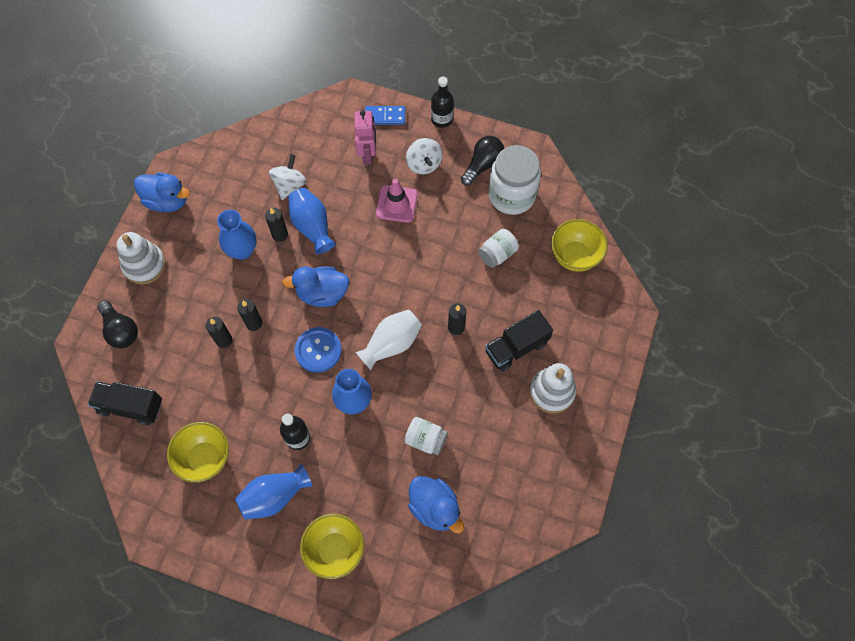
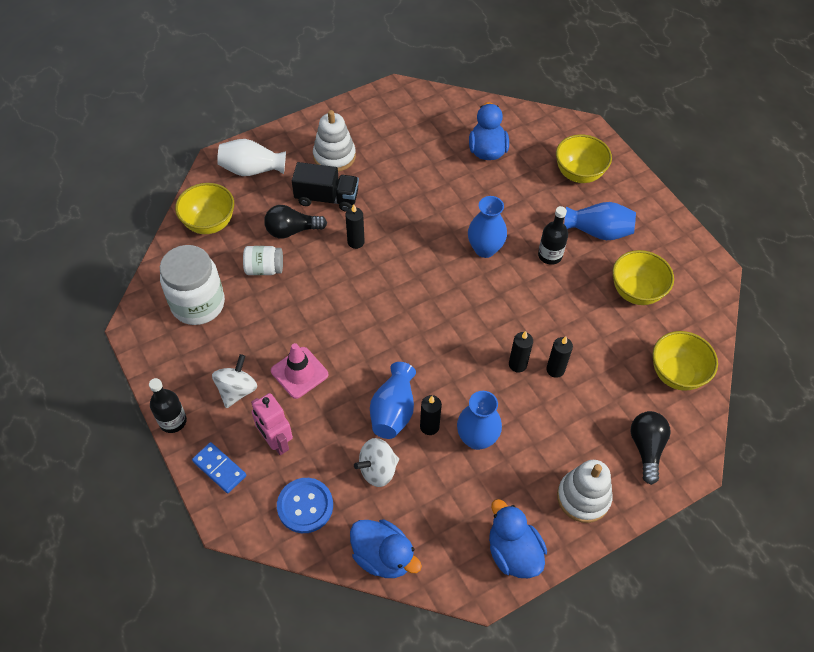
camera: 140 degrees left, 10 degrees down
black truck [88,381,162,425] -> yellow bowl [653,331,718,391]
blue duck [282,266,349,307] -> blue duck moved to [350,519,422,578]
blue button [295,327,342,373] -> blue button moved to [277,478,333,533]
pink robot [354,110,376,165] -> pink robot turned 75 degrees counterclockwise [251,393,293,455]
white vase [356,309,422,370] -> white vase moved to [217,139,286,176]
white jar [404,417,448,455] -> none
black light bulb [461,136,504,185] -> black light bulb moved to [264,205,327,239]

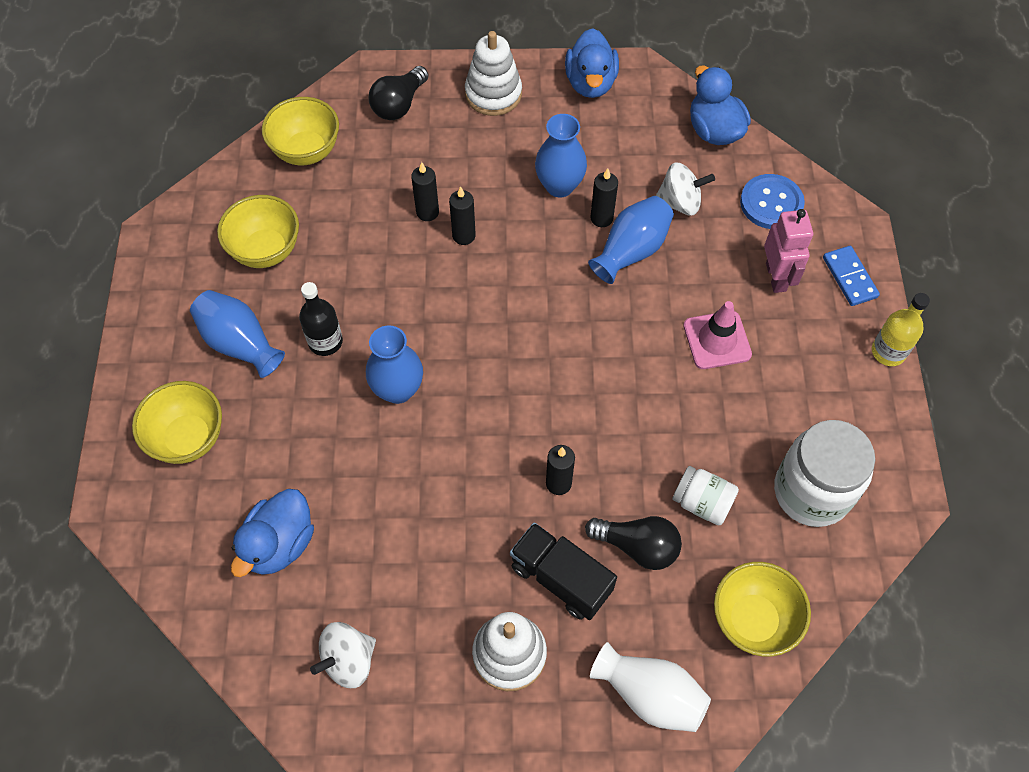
camera: 150 degrees left, 5 degrees up
black bottle [149,378,187,433] -> yellow bottle [872,293,930,366]
white spinning top [212,354,257,408] -> white spinning top moved to [310,622,376,688]

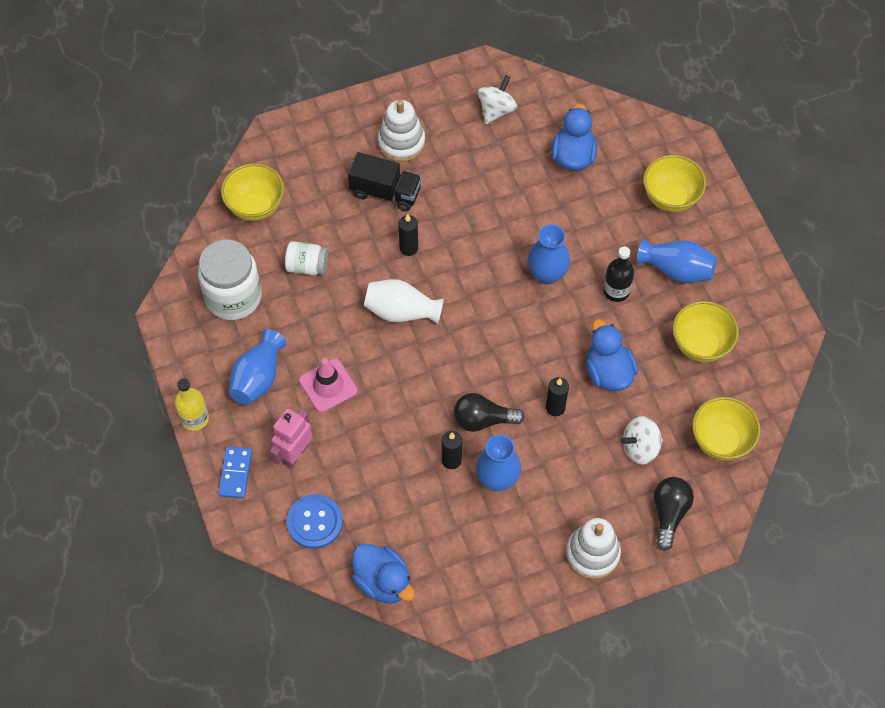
camera: 160 degrees right, 0 degrees up
black candle [411,162,439,221] -> none
blue duck [565,28,619,98] -> blue duck moved to [586,319,638,391]
black light bulb [585,516,682,570] -> black light bulb moved to [454,393,525,432]
blue vase [588,196,674,284] -> blue vase moved to [229,329,287,405]
white vase [590,642,711,732] -> white vase moved to [364,279,444,324]
white spinning top [656,162,715,215] -> white spinning top moved to [620,416,663,464]
pink robot [764,209,813,293] -> pink robot turned 60 degrees clockwise [270,408,313,469]
blue domino [823,246,880,306] -> blue domino turned 45 degrees clockwise [218,446,252,498]

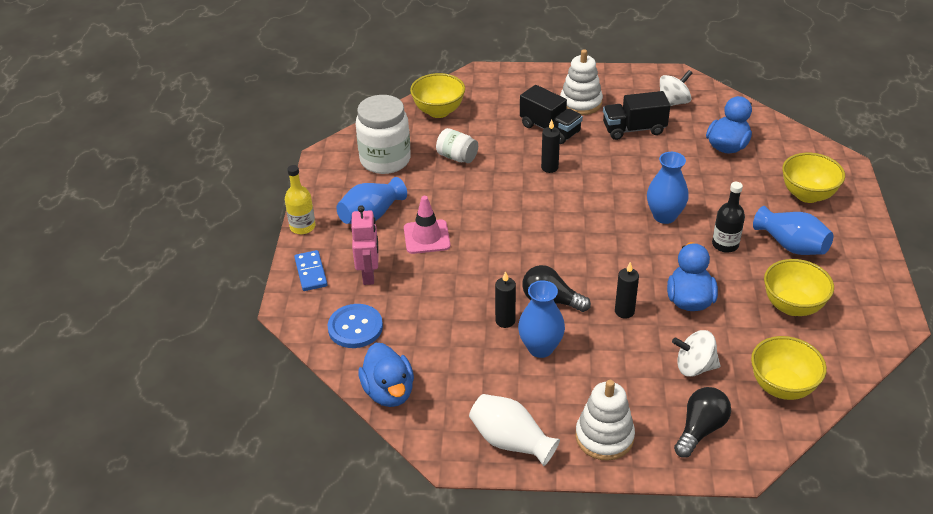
camera: 25 degrees right, 20 degrees down
blue domino [218,446,252,498] -> blue domino turned 45 degrees counterclockwise [294,250,328,291]
pink robot [270,408,313,469] -> pink robot turned 120 degrees clockwise [351,205,378,285]
white vase [364,279,444,324] -> white vase moved to [469,394,560,466]
none -> black truck [603,91,670,140]

